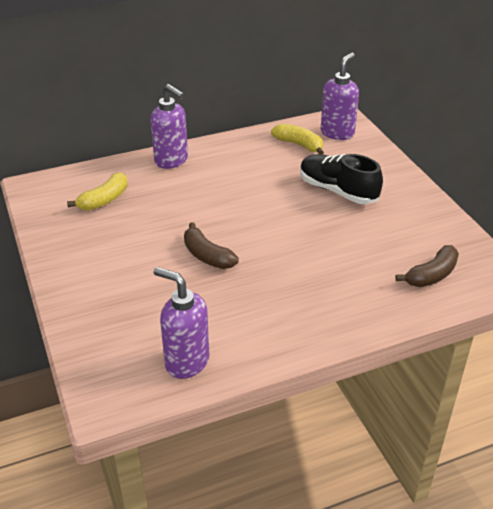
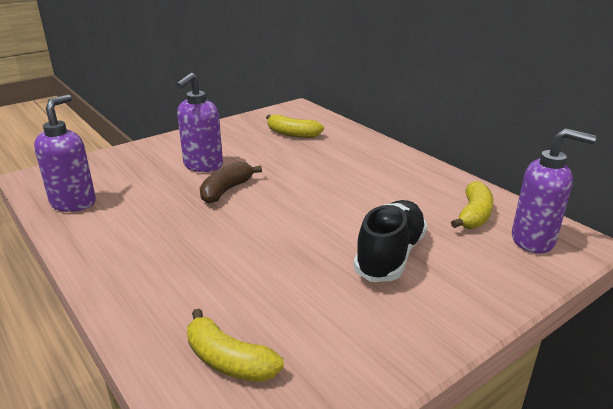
camera: 75 degrees right, 10 degrees down
purple soap dispenser [150,84,188,169] -> purple soap dispenser moved to [176,73,223,172]
brown banana [395,245,459,287] -> yellow banana [187,309,284,382]

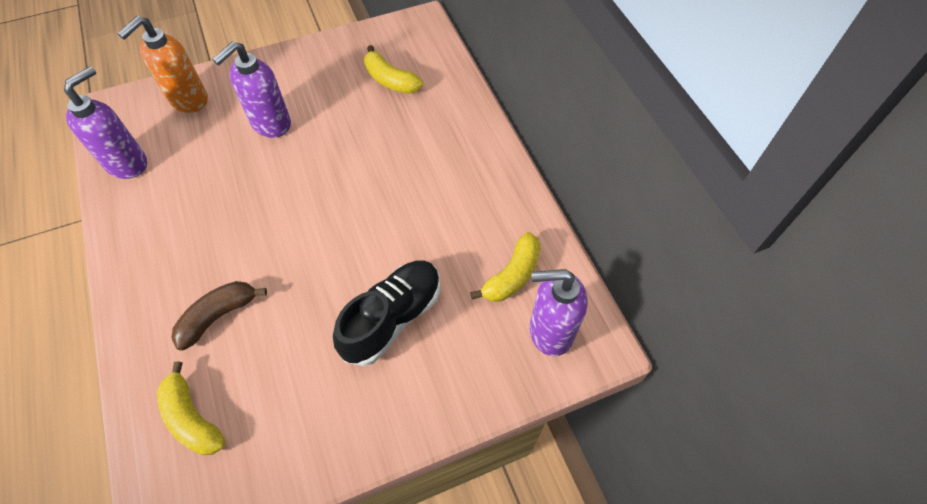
camera: 15 degrees right, 30 degrees up
brown banana [200,162,262,204] -> brown banana moved to [171,281,267,351]
purple soap dispenser [512,128,596,254] -> purple soap dispenser turned 150 degrees clockwise [530,269,587,356]
none -> orange soap dispenser [117,16,208,113]

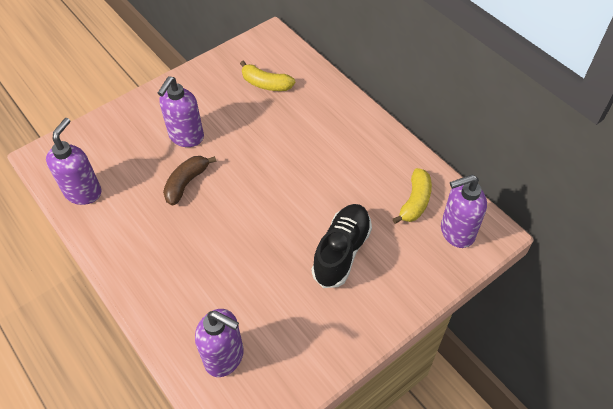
camera: 15 degrees left, 5 degrees down
orange soap dispenser [117,16,208,113] -> none
yellow banana [157,361,226,455] -> purple soap dispenser [195,309,244,377]
brown banana [171,281,267,351] -> brown banana moved to [163,156,216,206]

